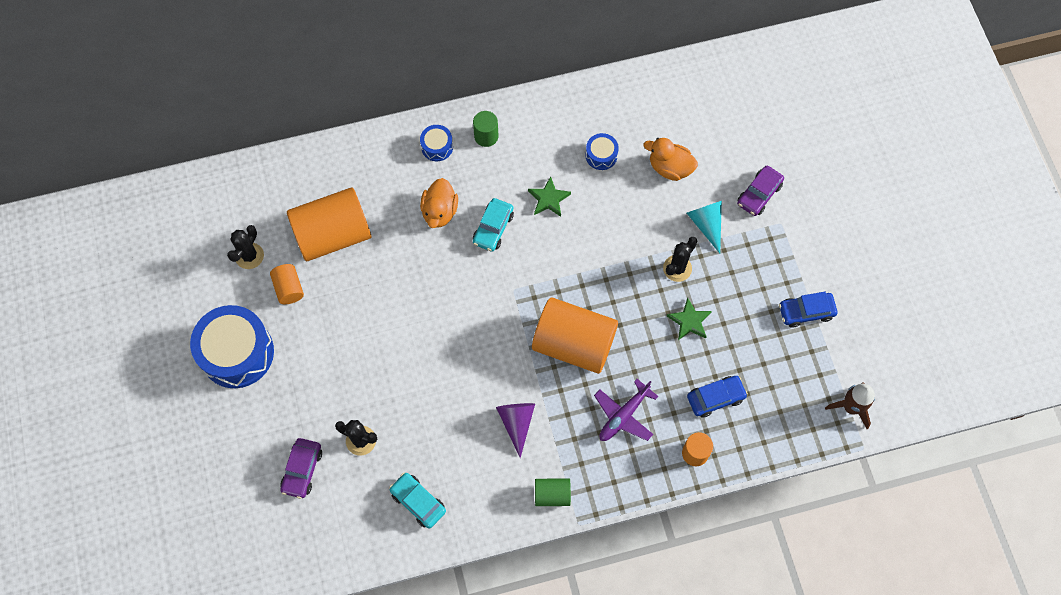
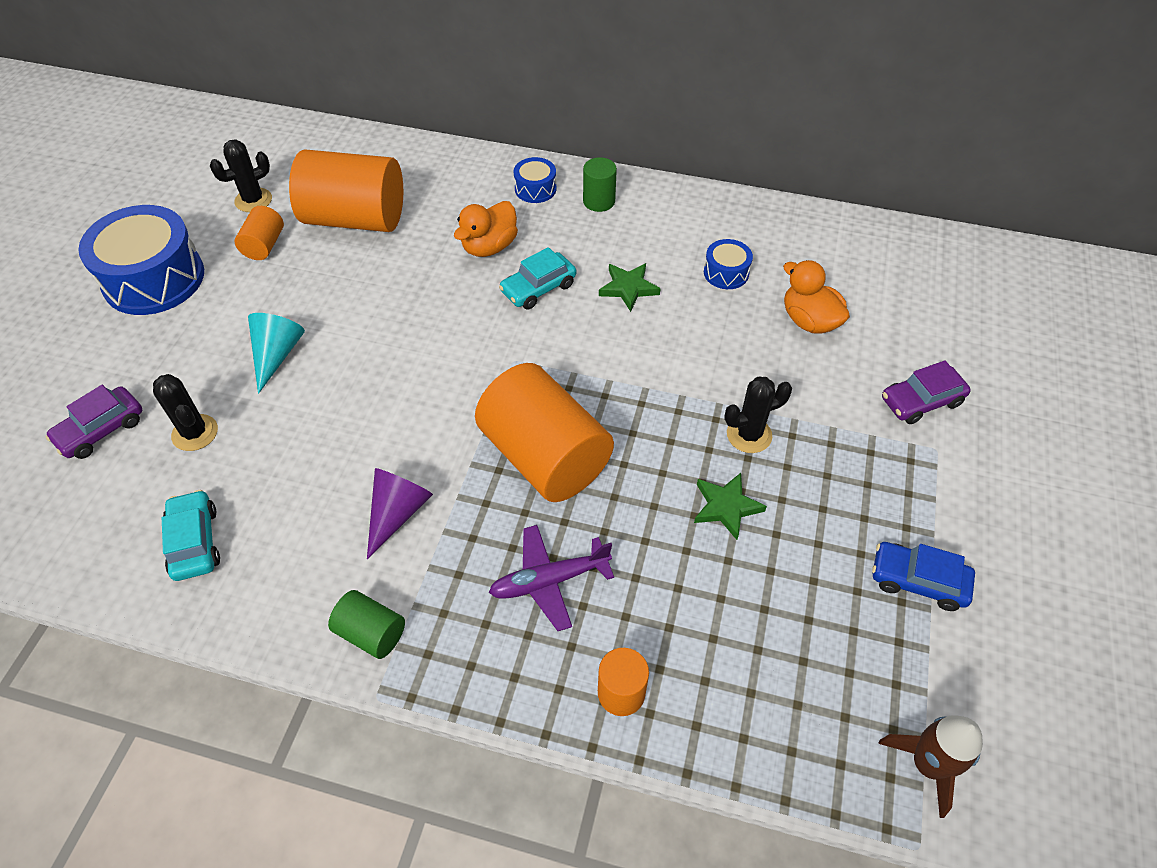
camera: 30 degrees right, 15 degrees down
turquoise cone [687,201,722,253] -> turquoise cone moved to [248,313,305,394]
blue car [687,376,748,418] -> none

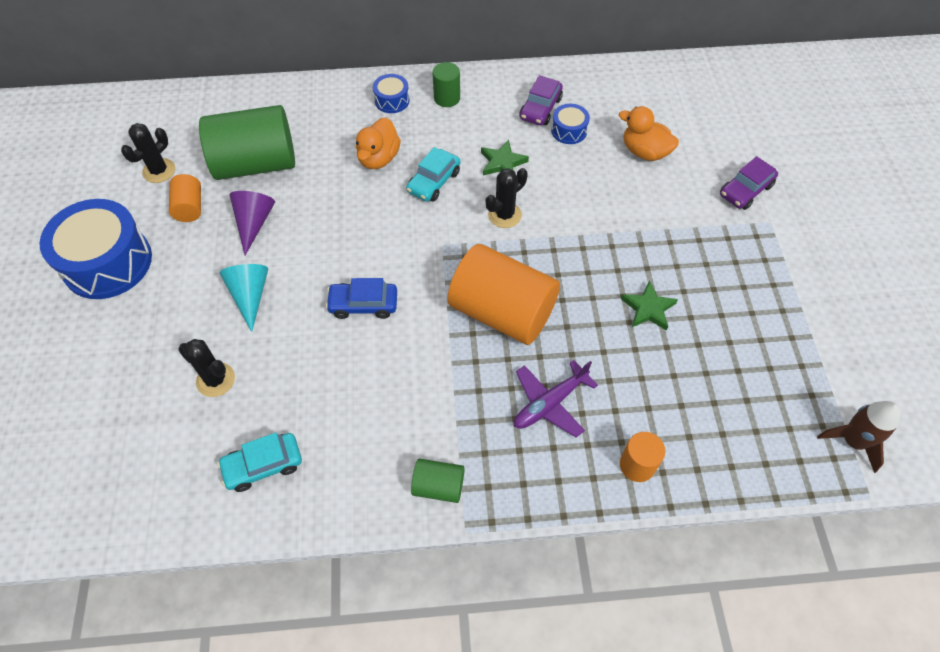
camera: 20 degrees left, 5 degrees up
purple car [45,385,142,459] -> purple car moved to [519,75,563,126]
turquoise car [162,490,220,581] -> turquoise car turned 75 degrees counterclockwise [217,433,302,492]
orange cylinder [289,149,403,232] -> green cylinder [199,105,295,180]
purple cone [367,468,433,559] -> purple cone moved to [229,191,275,255]
black cactus [724,377,792,453] -> black cactus moved to [486,168,528,228]
blue car [872,542,975,611] -> blue car moved to [326,278,397,319]

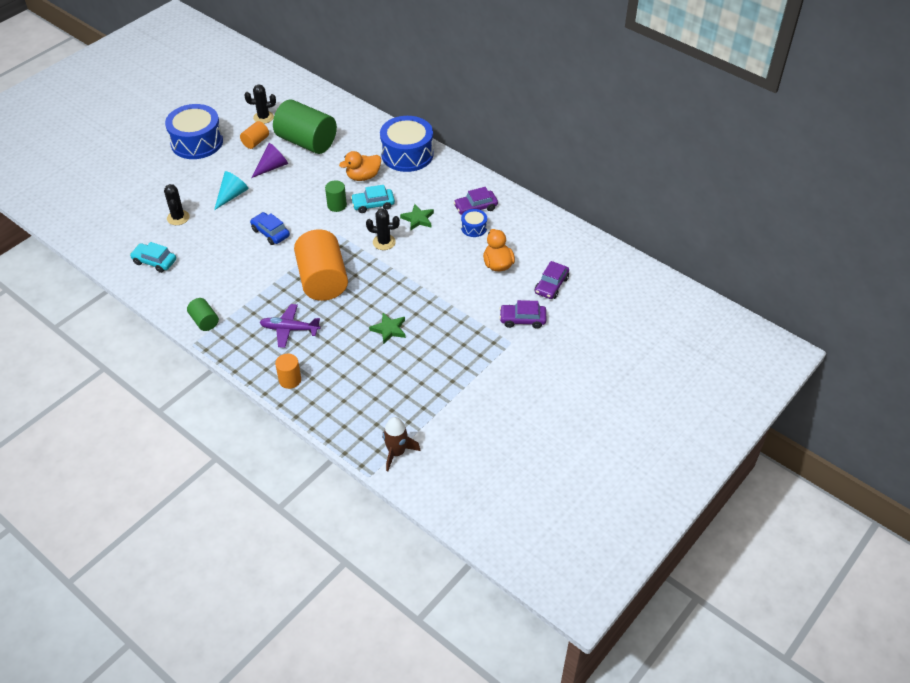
camera: 45 degrees right, 10 degrees down
blue drum [373,74,410,113] -> blue drum [380,116,434,172], size x2.15
green cylinder [433,62,460,107] -> green cylinder moved to [325,180,347,212]
none -> purple car [535,261,569,299]

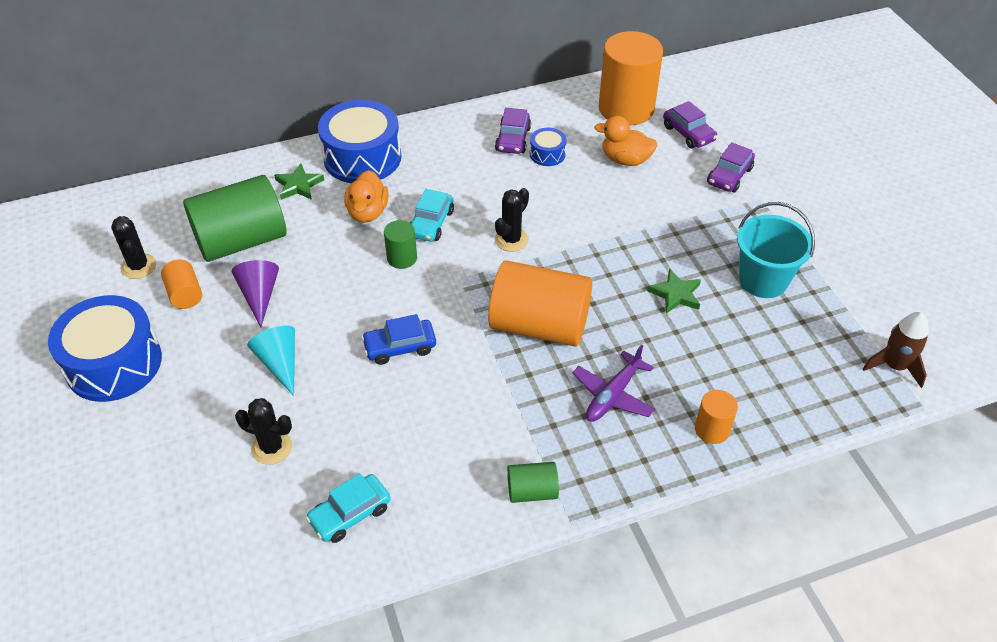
camera: 60 degrees left, 0 degrees up
black cactus [244,84,276,124] -> black cactus turned 45 degrees counterclockwise [111,216,156,279]
green star [400,204,434,230] -> green star moved to [274,163,324,200]
none -> orange cylinder [598,31,663,125]
none -> turquoise bucket [737,202,815,298]

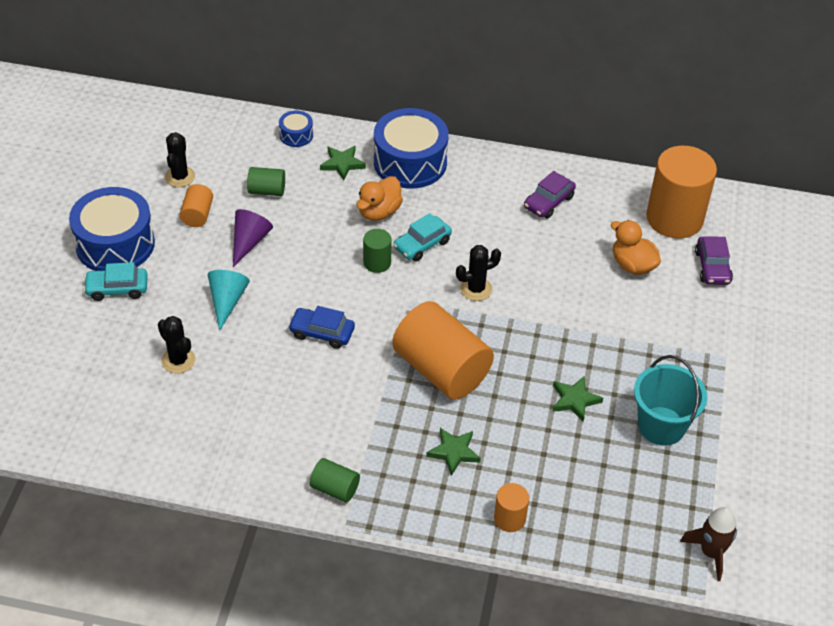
camera: 30 degrees right, 0 degrees up
green cylinder [183,175,286,262] -> green cylinder [247,167,285,196], size x0.47
turquoise car [306,473,391,543] -> turquoise car moved to [83,262,148,301]
blue drum [530,128,567,166] -> blue drum moved to [279,111,313,147]
purple plane [572,344,655,422] -> green star [426,428,481,476]
purple car [707,142,755,192] -> none

